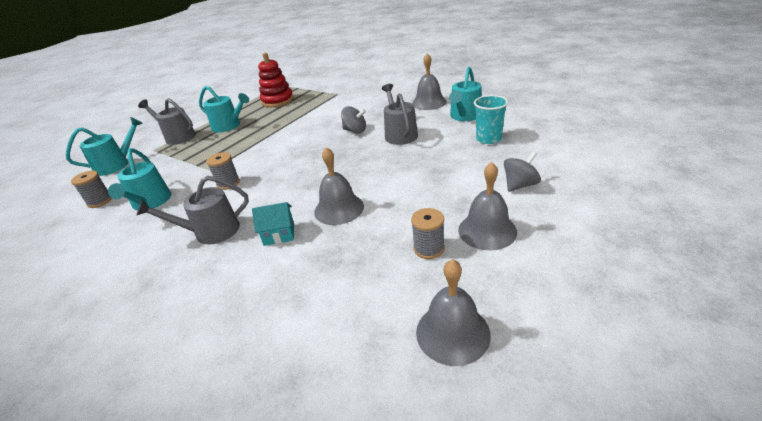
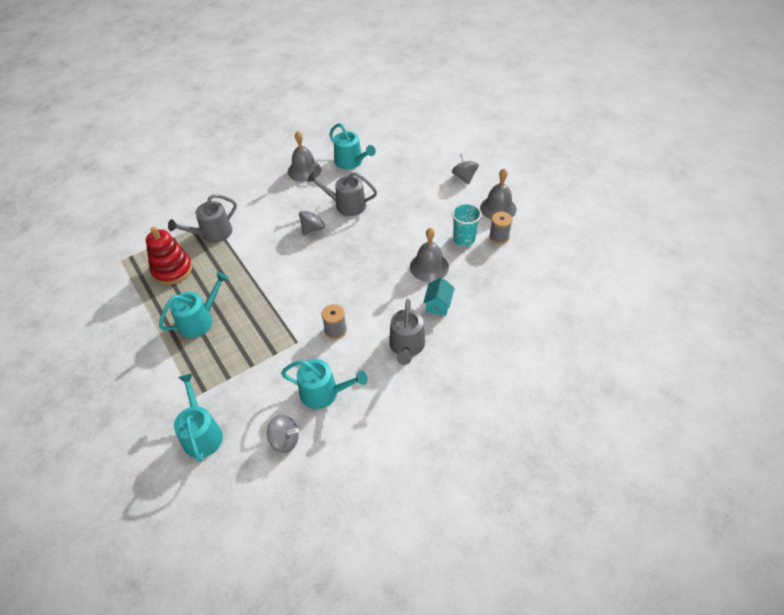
camera: 70 degrees left, 15 degrees up
grey spool [71,171,112,208] -> grey spinning top [267,415,299,453]
grey watering can [138,98,196,145] -> grey watering can moved to [168,194,237,243]
grey bell [416,259,491,366] -> none
turquoise cup [474,95,508,144] -> turquoise cup moved to [452,203,481,246]

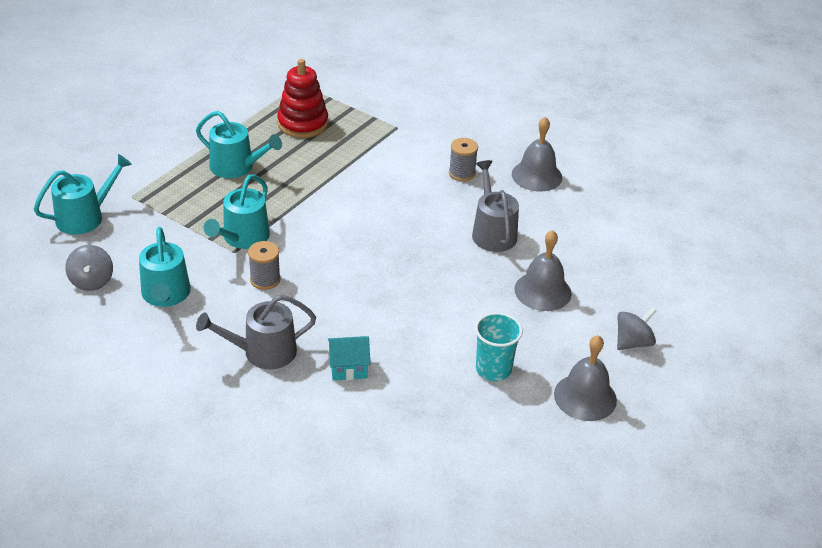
camera: 65 degrees right, 10 degrees down
grey watering can [168,194,237,243] -> none
grey spinning top [299,205,325,235] -> none
turquoise watering can [329,123,376,169] -> turquoise watering can moved to [203,174,270,249]
grey bell [410,228,449,282] -> grey bell moved to [514,230,572,311]
grey spool [489,212,513,244] -> grey spool moved to [449,138,478,181]

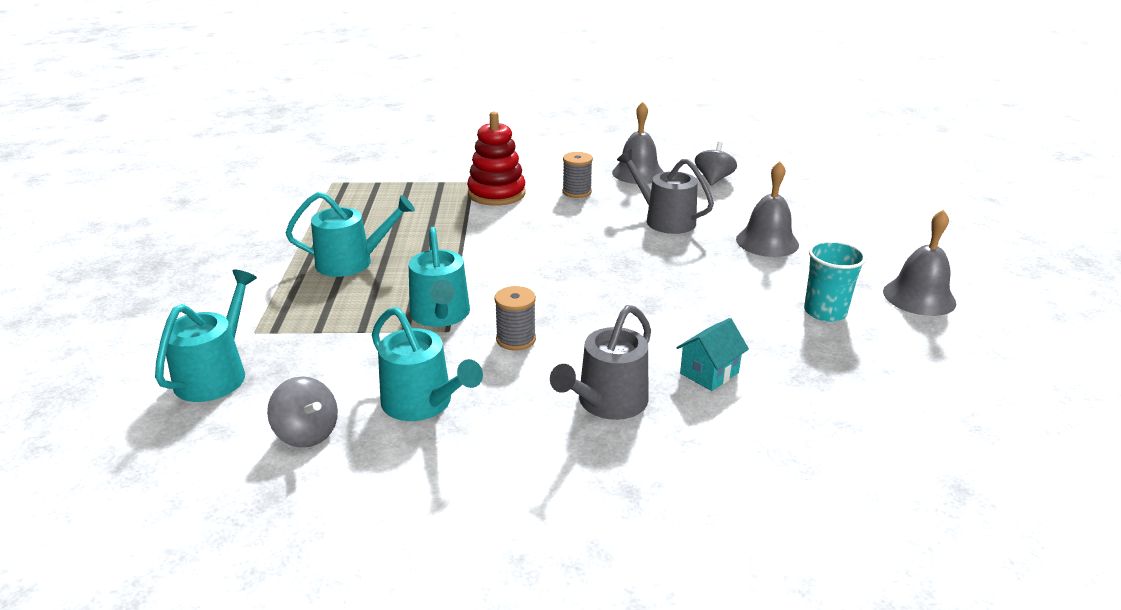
camera: 35 degrees left, 10 degrees down
red stacking toy [277,59,328,138] -> red stacking toy moved to [467,112,526,206]
grey spinning top [617,307,656,350] -> grey spinning top moved to [695,142,737,185]

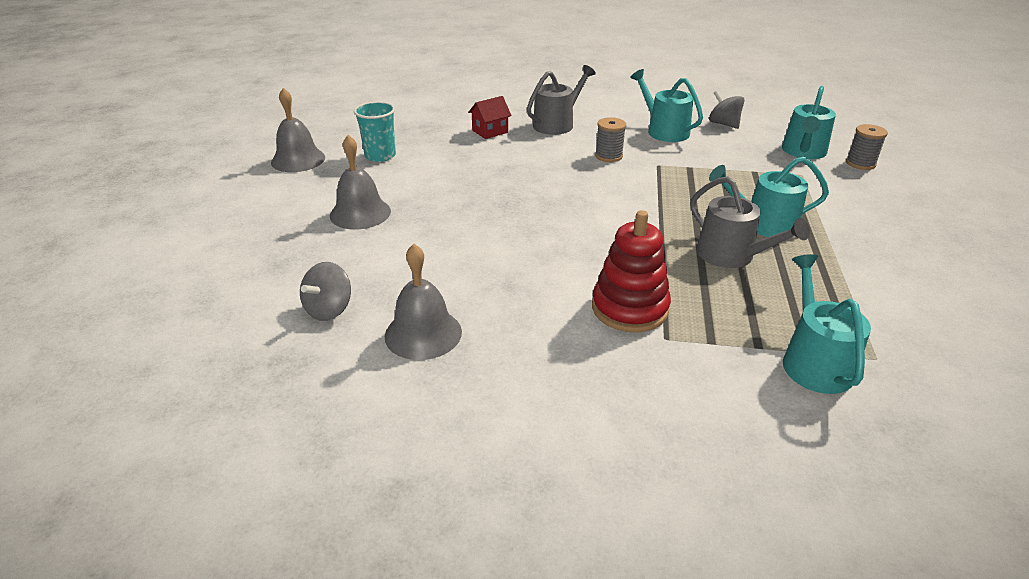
camera: 170 degrees left, 5 degrees up
turquoise watering can [409,227,470,327] -> turquoise watering can moved to [783,254,871,394]
grey spool [563,152,593,198] -> grey spool moved to [846,124,888,170]
grey watering can [617,149,714,234] -> grey watering can moved to [690,176,810,268]
turquoise house [677,318,749,391] -> red house [468,96,512,139]

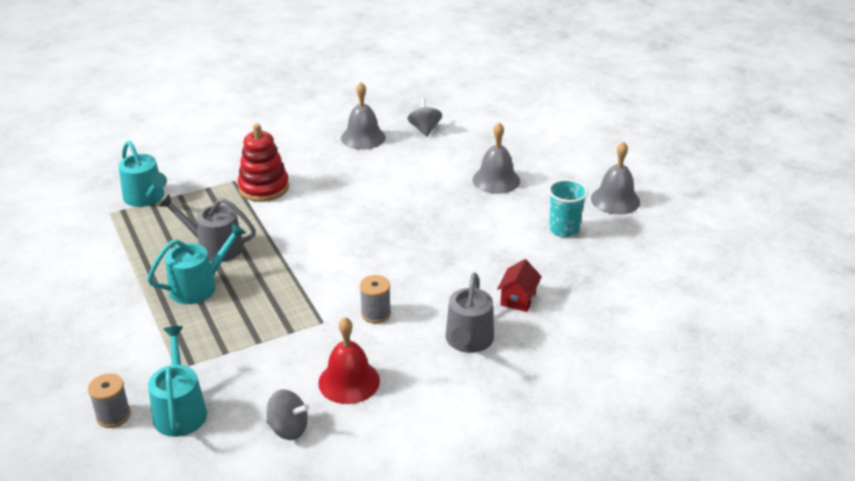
camera: 145 degrees right, 0 degrees up
turquoise watering can [630,69,703,142] -> red bell [318,317,380,404]

